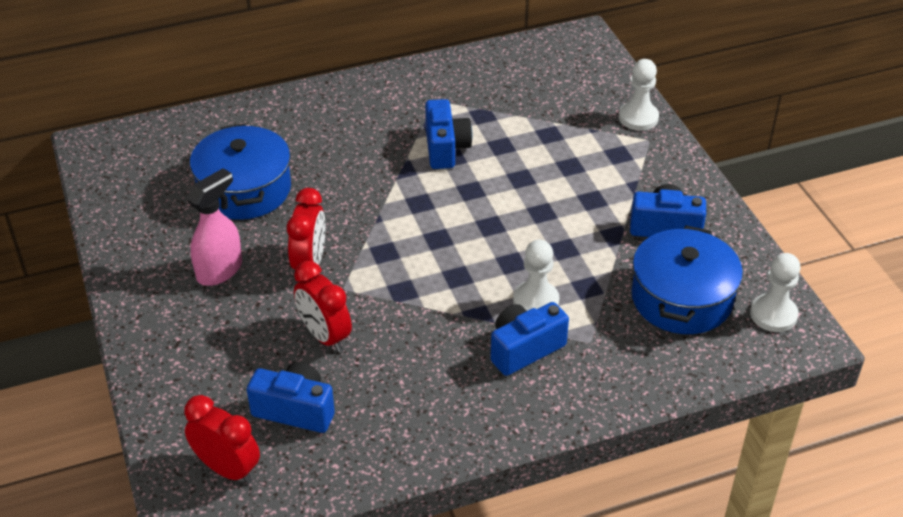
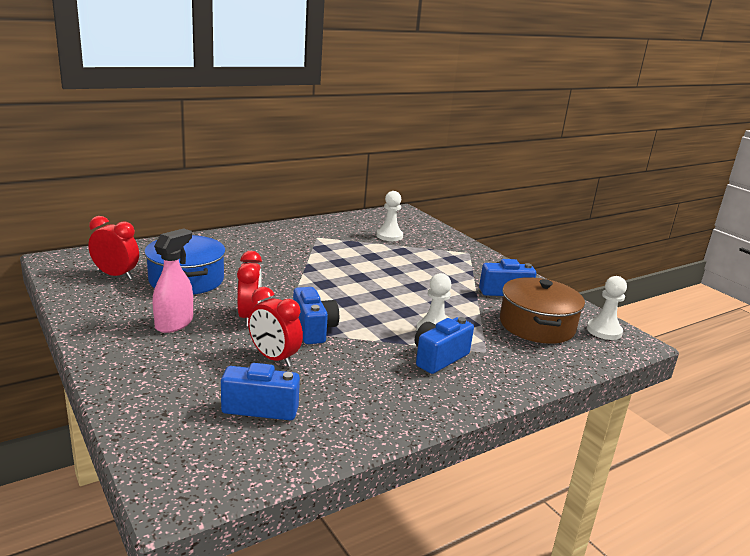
camera: 15 degrees left, 20 degrees down
red clock [184,395,260,484] -> red clock moved to [88,216,139,280]
blue camera [425,99,473,169] -> blue camera moved to [293,287,339,344]
white pawn [619,59,659,131] -> white pawn moved to [376,191,403,241]
blue pot [631,225,743,334] -> brown pot [500,277,585,344]

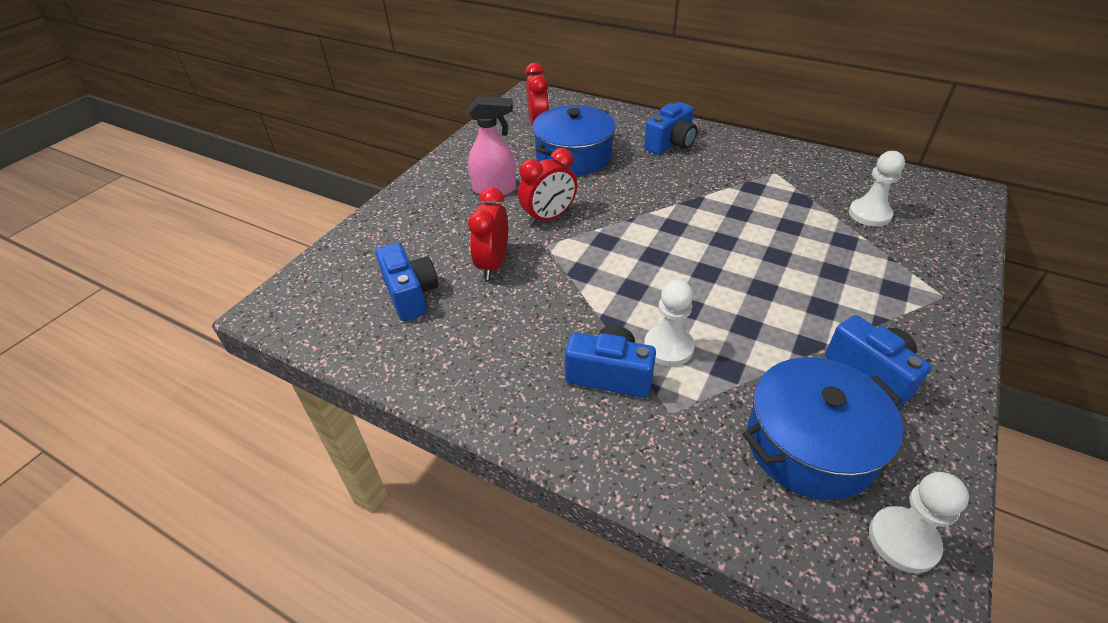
camera: 65 degrees right, 20 degrees up
blue camera [293,287,339,344] -> blue camera moved to [644,102,697,155]
brown pot [500,277,585,344] -> blue pot [743,357,903,500]

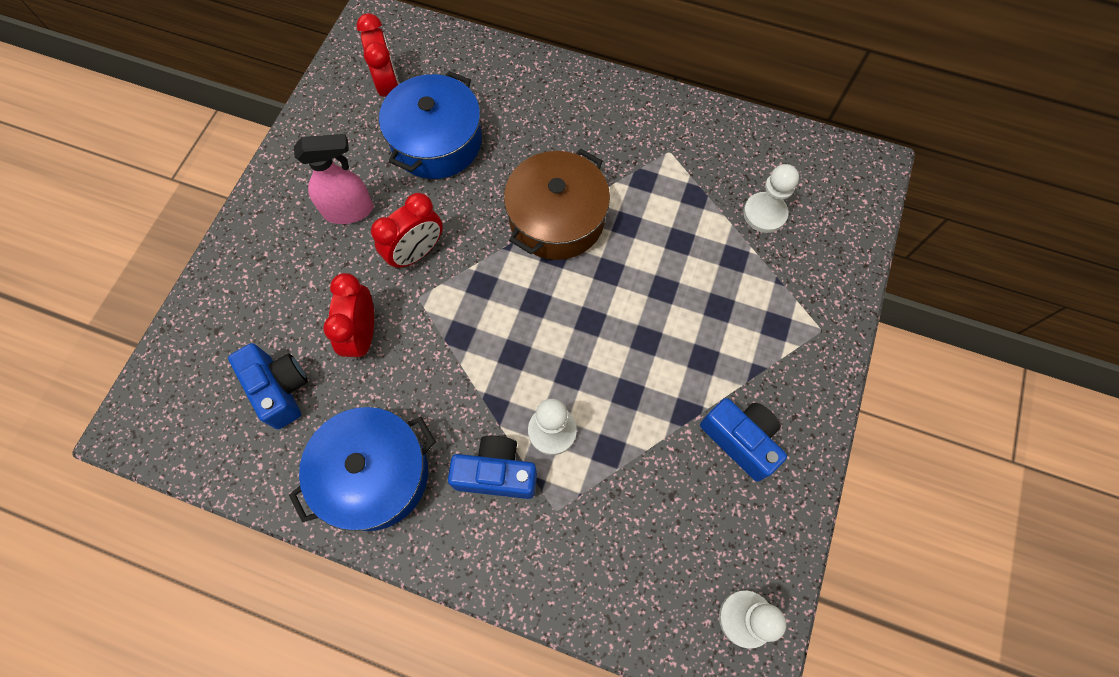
camera: 10 degrees left, 25 degrees up
blue camera [644,102,697,155] -> none
blue pot [743,357,903,500] -> blue pot moved to [289,407,436,531]
none -> brown pot [504,149,610,260]

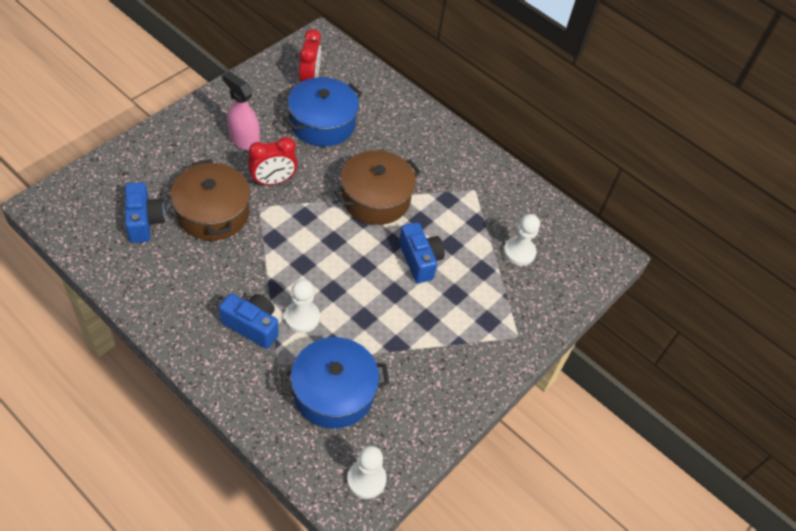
camera: 15 degrees right, 15 degrees down
blue pot [289,407,436,531] -> blue pot moved to [280,337,389,429]
pink spray bottle [294,134,373,224] -> pink spray bottle turned 150 degrees counterclockwise [222,71,260,151]
red clock [323,273,374,360] -> brown pot [171,159,250,241]
blue camera [700,398,787,482] -> blue camera moved to [399,222,445,283]

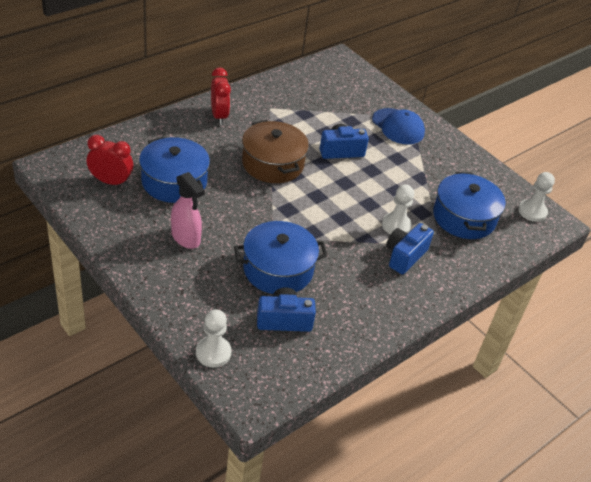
camera: 80 degrees left, 10 degrees down
brown pot [171,159,250,241] -> blue pot [234,221,328,294]
pink spray bottle [222,71,260,151] -> pink spray bottle turned 90 degrees counterclockwise [171,172,205,249]
red clock [248,137,298,185] -> red clock moved to [211,67,231,125]
white pawn [504,214,540,266] -> white pawn moved to [196,309,231,367]
none -> blue cap [372,108,425,145]

